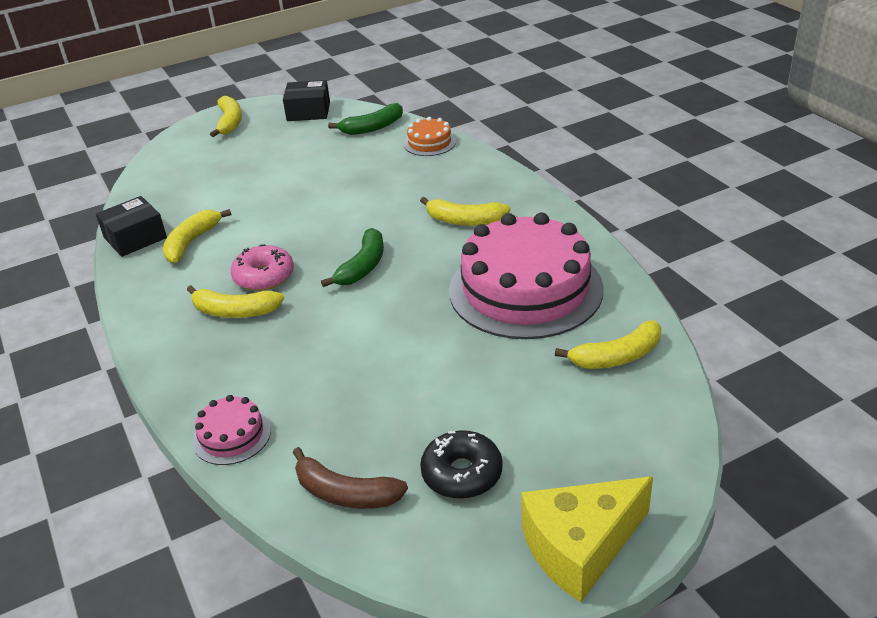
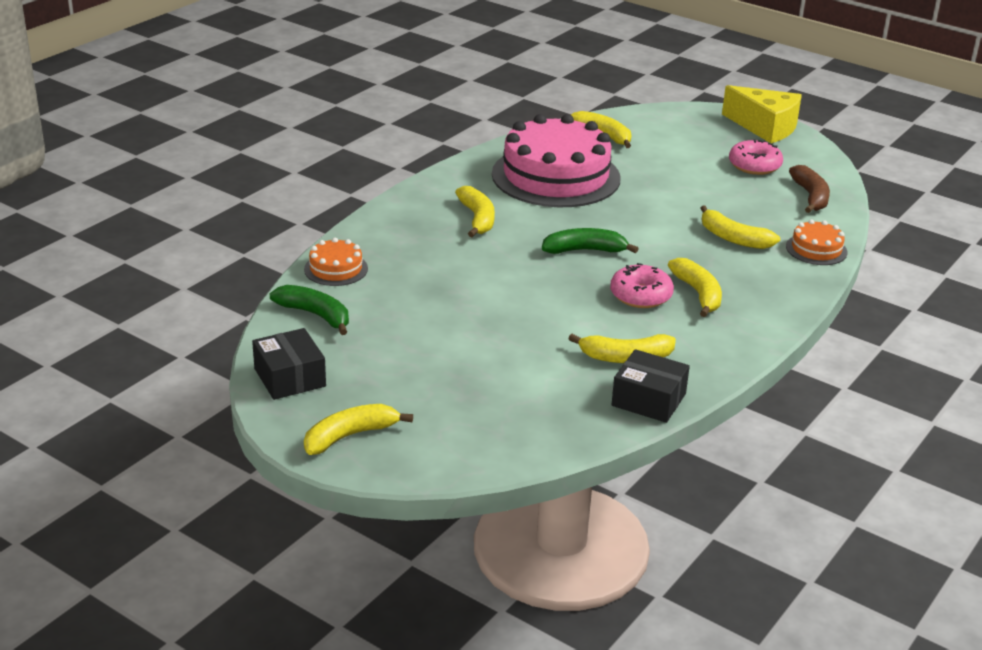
camera: 120 degrees left, 5 degrees down
pink cake [192,395,271,465] -> orange cake [786,219,848,265]
black donut [420,430,503,499] -> pink donut [729,139,783,175]
none -> yellow banana [700,205,780,249]

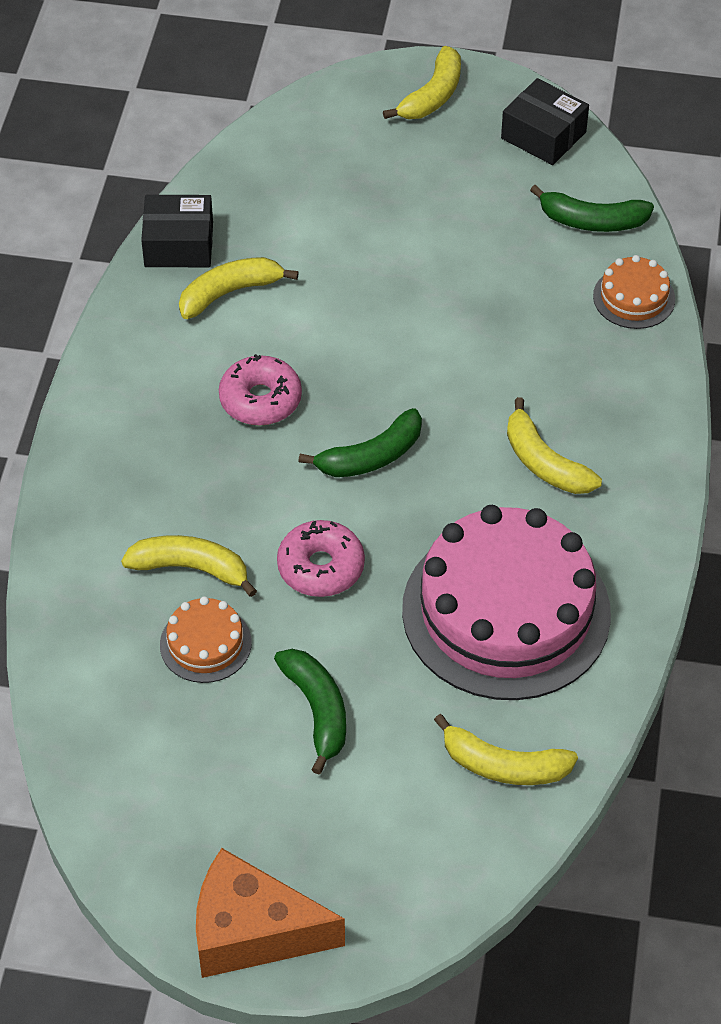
camera: 155 degrees right, 20 degrees up
yellow banana [668,258,722,317] -> none
yellow cheese [722,85,802,143] -> orange cheese [196,848,345,978]
pink donut [729,139,783,175] -> pink donut moved to [277,520,365,597]
orange cake [786,219,848,265] -> orange cake moved to [160,596,252,683]
brown banana [789,165,830,213] -> none
none -> green banana [274,649,346,774]

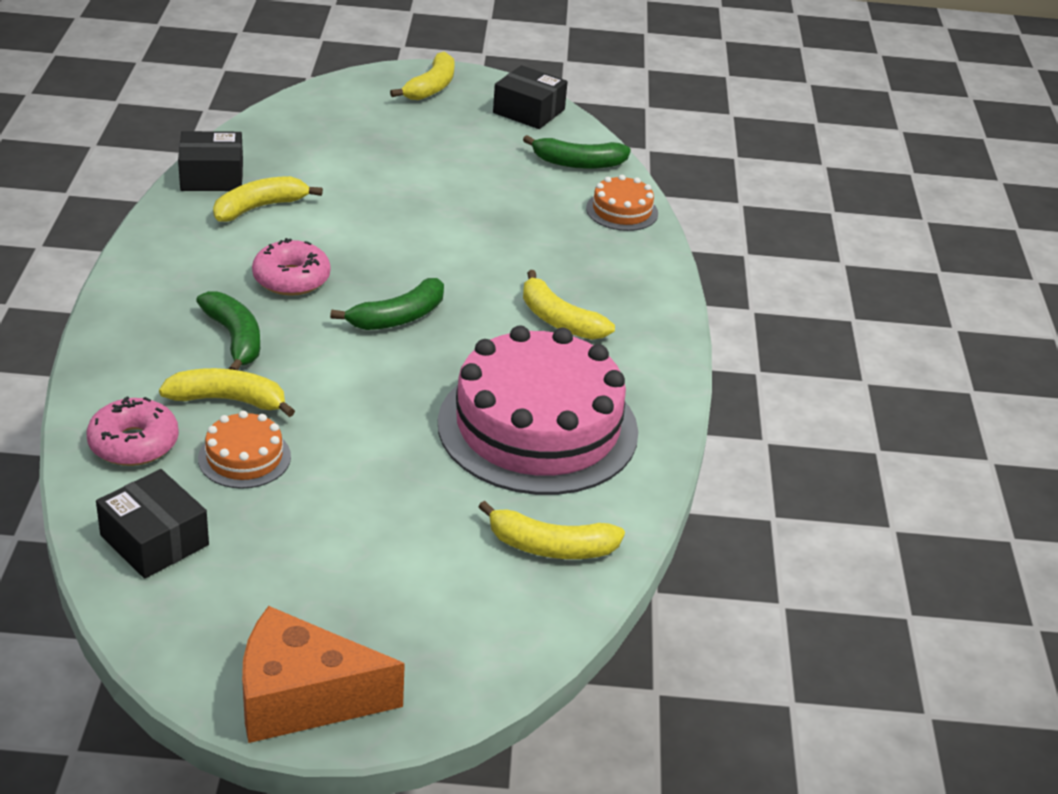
camera: 10 degrees left, 15 degrees down
green banana [274,649,346,774] -> green banana moved to [196,291,260,370]
pink donut [277,520,365,597] -> pink donut moved to [86,397,179,466]
none -> black box [96,469,209,579]

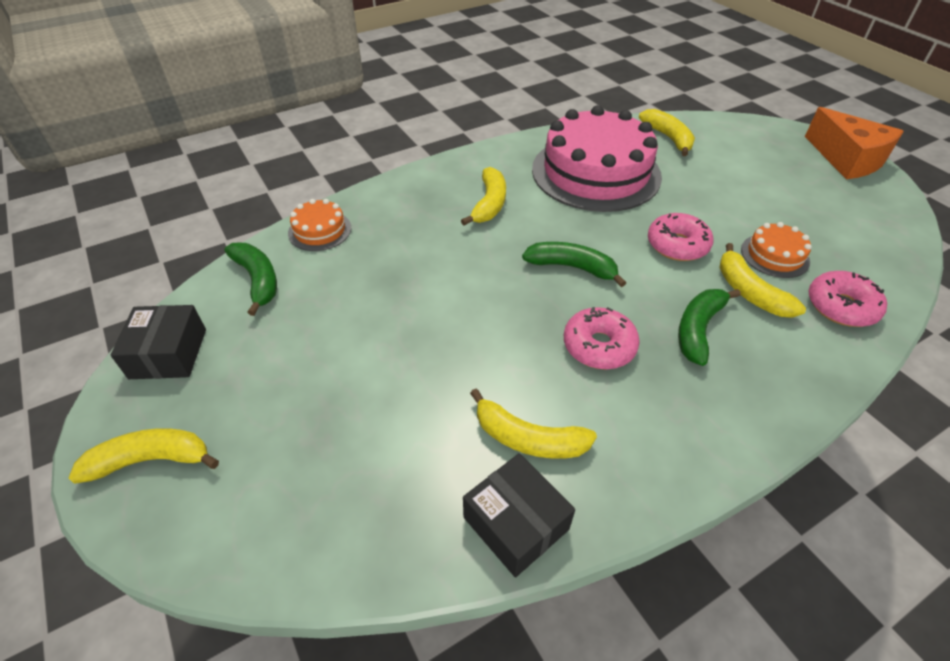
camera: 120 degrees left, 10 degrees up
black box [96,469,209,579] -> none
none -> pink donut [648,213,713,261]

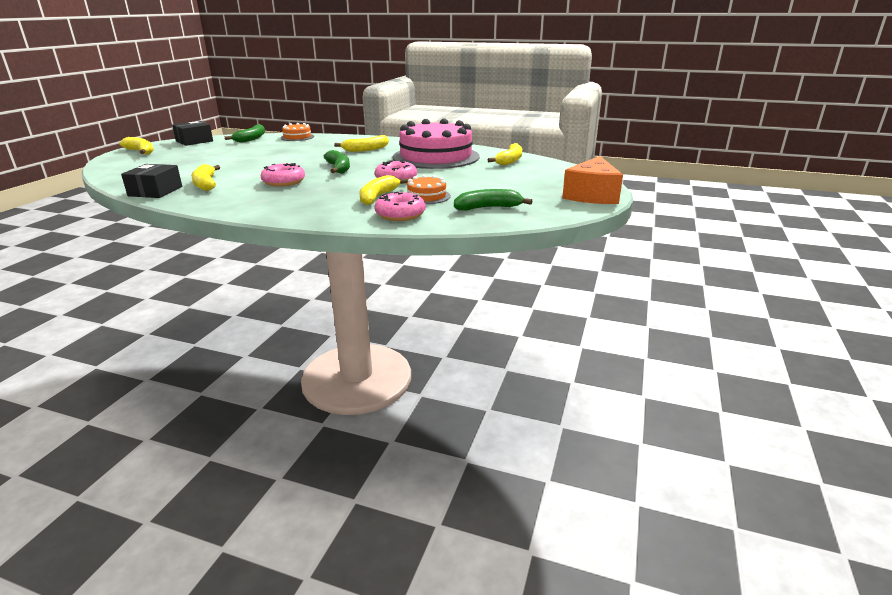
camera: 50 degrees right, 20 degrees down
green banana [678,289,741,366] -> green banana moved to [454,189,532,210]

